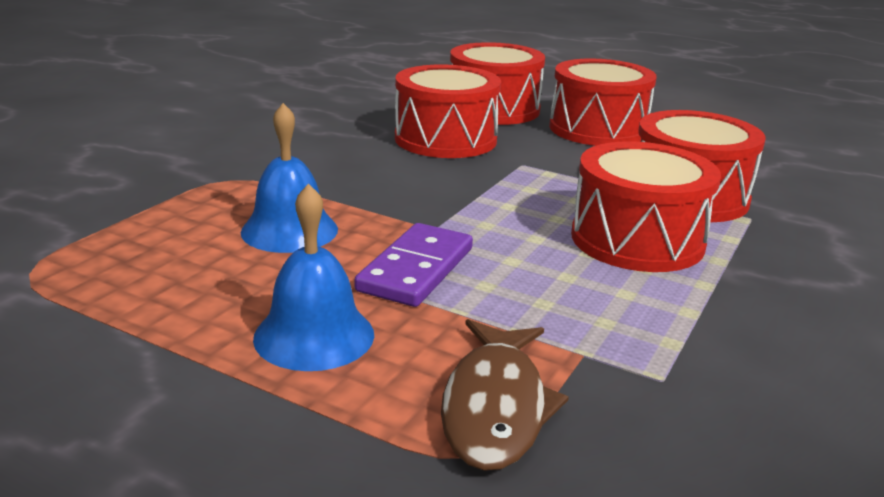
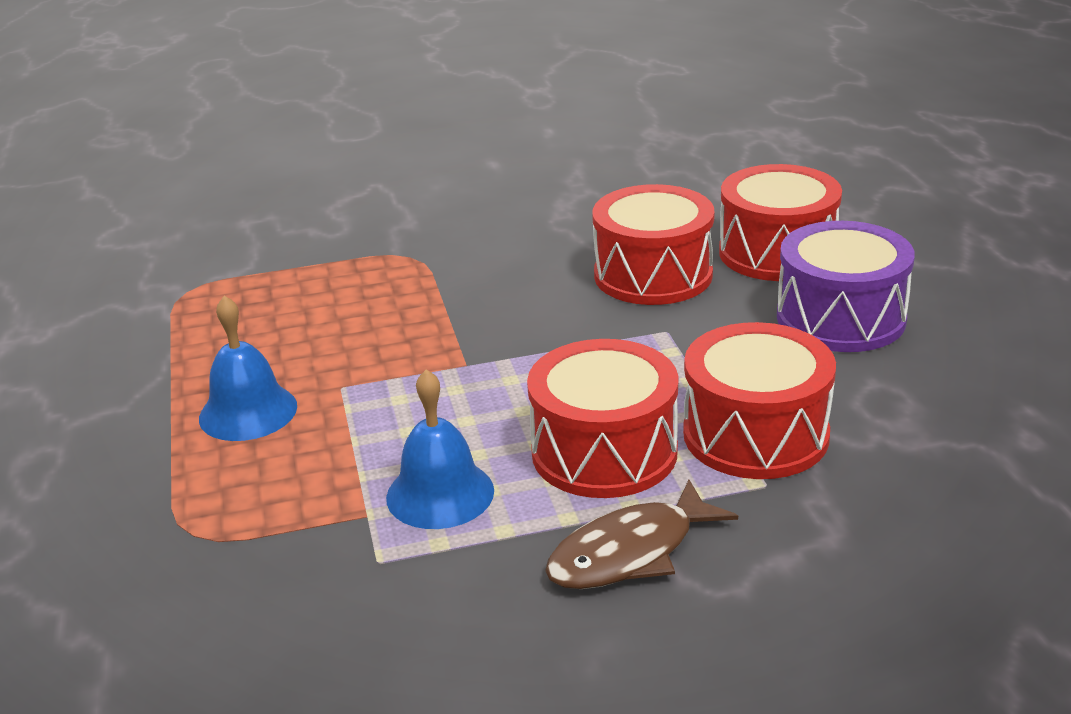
camera: 50 degrees right, 5 degrees up
blue bell [241,103,338,253] -> blue bell moved to [386,369,494,529]
purple domino [354,223,473,307] -> none
brown fish [441,319,569,471] -> brown fish moved to [545,480,738,589]
red drum [549,59,657,146] -> purple drum [777,221,915,352]

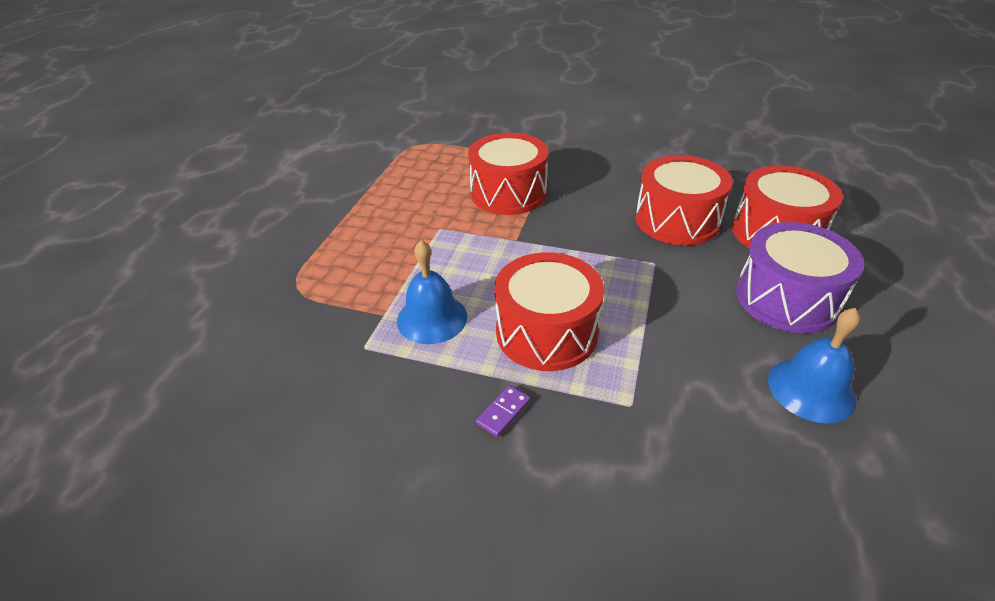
camera: 30 degrees right, 10 degrees up
blue bell [199,296,297,441] -> blue bell moved to [768,308,860,423]
brown fish [545,480,738,589] -> purple domino [476,385,530,437]
red drum [683,322,836,479] -> red drum moved to [468,133,549,215]

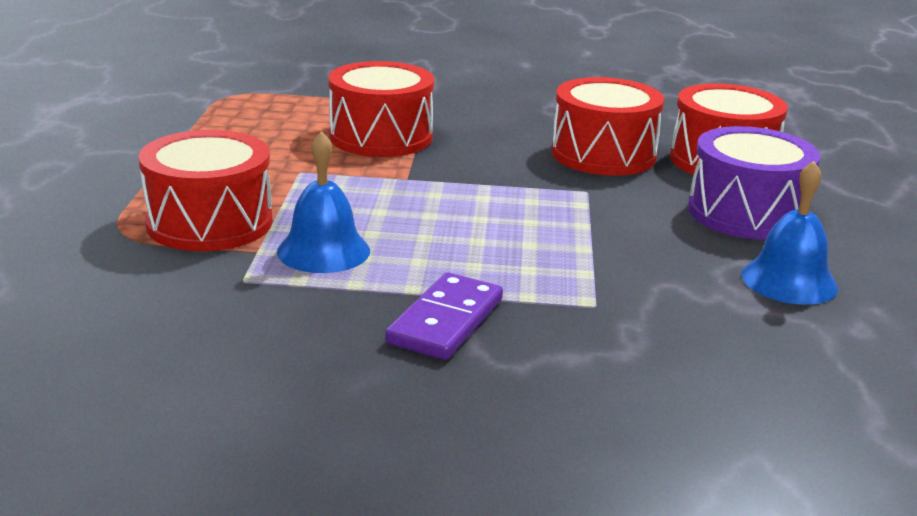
camera: 15 degrees left, 15 degrees down
purple domino [476,385,530,437] -> purple domino [385,272,503,360], size x1.96
red drum [494,252,604,371] -> red drum moved to [138,130,272,251]

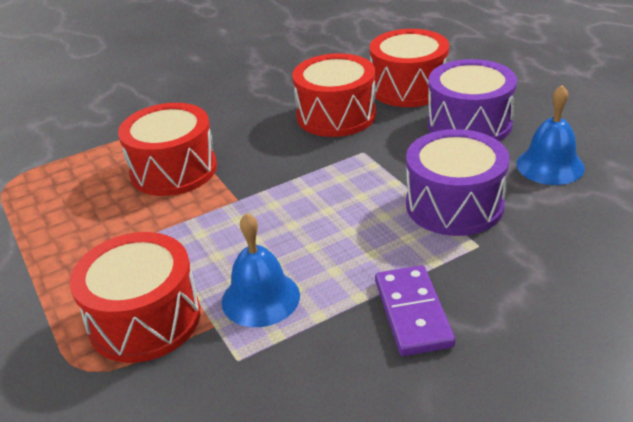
camera: 30 degrees left, 10 degrees up
none -> purple drum [406,129,510,236]

